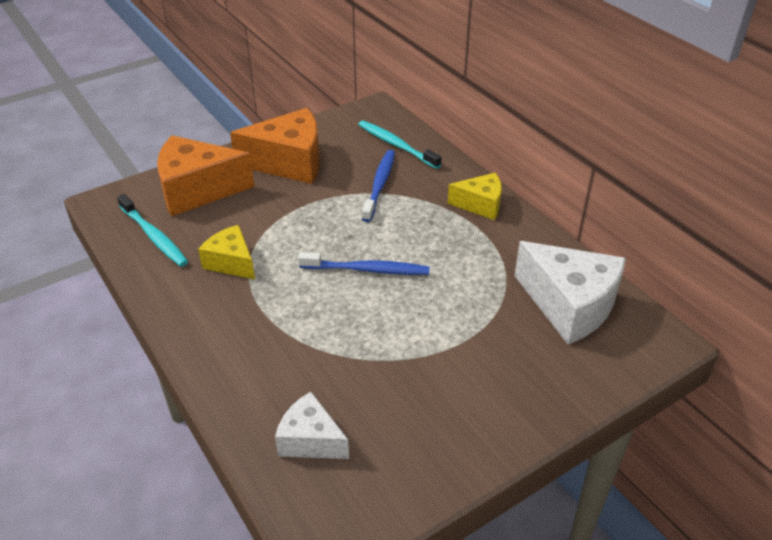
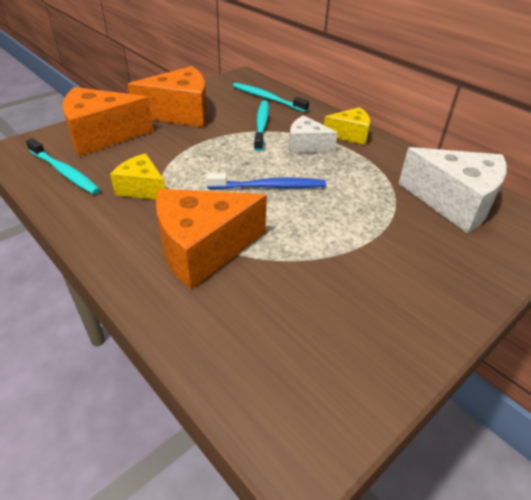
camera: 10 degrees left, 0 degrees up
white cheese [275,392,349,459] -> white cheese moved to [289,115,338,153]
blue toothbrush [362,150,395,222] -> turquoise toothbrush [254,100,269,151]
none -> orange cheese [156,189,267,289]

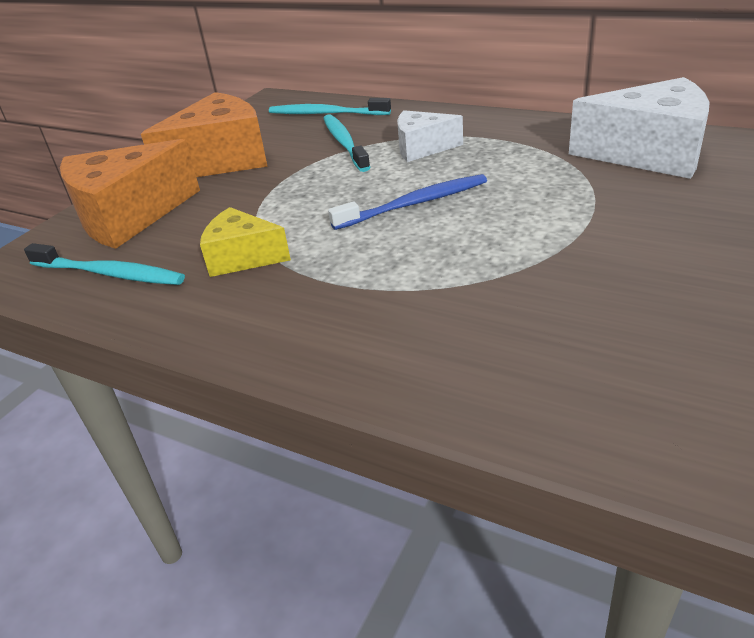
camera: 15 degrees left, 5 degrees down
orange cheese [156,189,267,289] -> none
yellow cheese [324,107,370,145] -> none

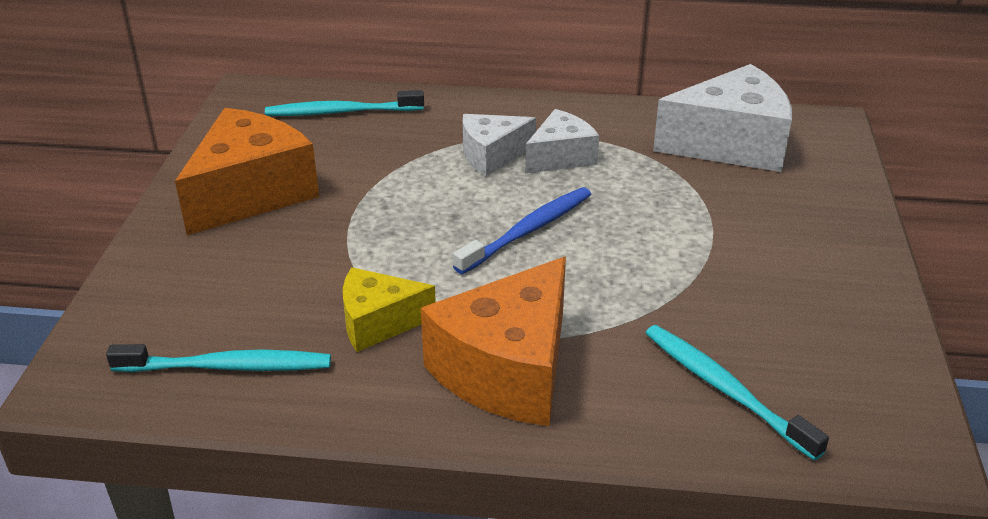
camera: 25 degrees left, 0 degrees up
orange cheese [60,139,200,249] -> orange cheese moved to [421,257,566,426]
turquoise toothbrush [323,114,370,172] -> turquoise toothbrush moved to [646,325,829,461]
none -> white cheese [525,109,599,173]

